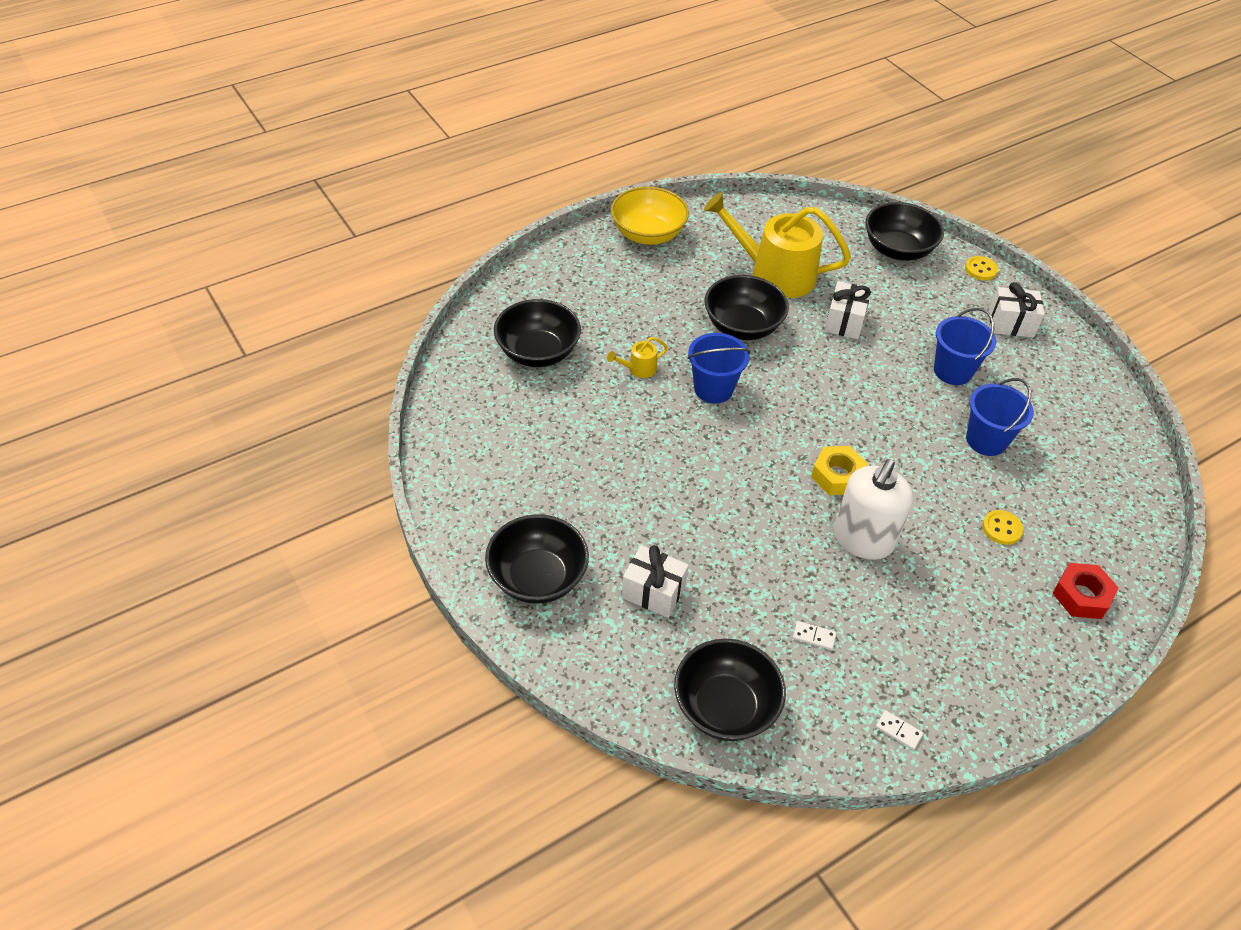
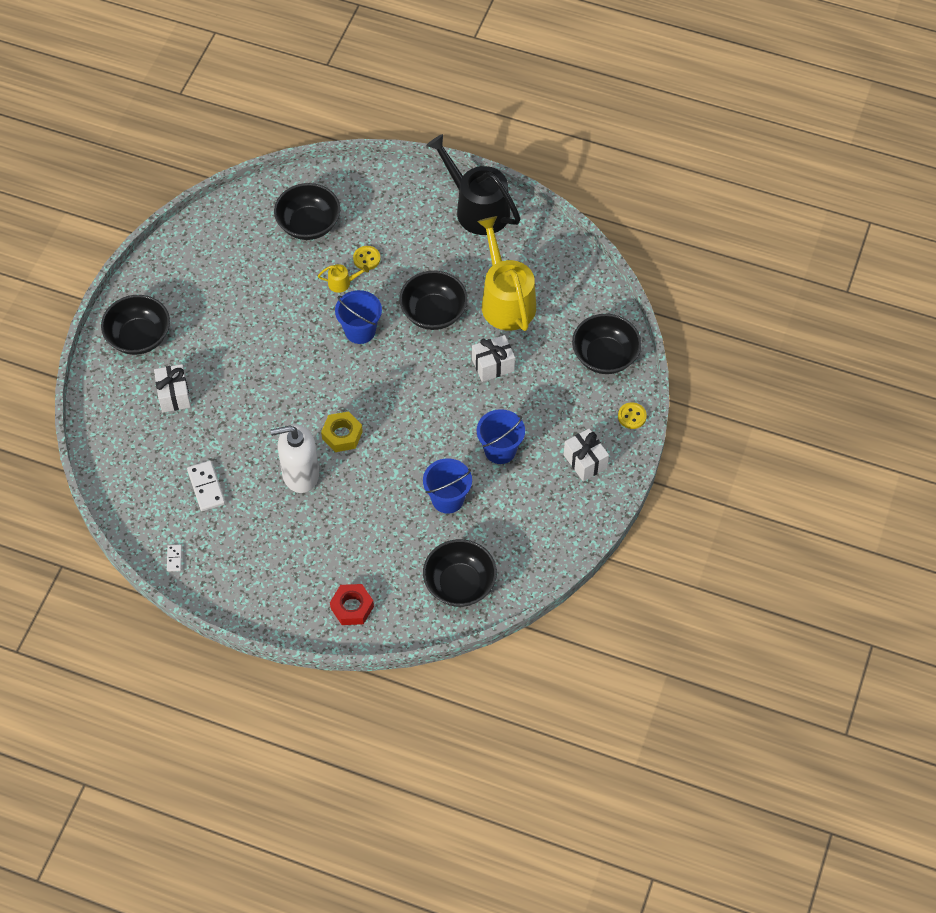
camera: 55 degrees right, 10 degrees up
yellow watering can [607,337,668,378] -> yellow watering can turned 150 degrees clockwise [318,264,369,293]
yellow bowl [611,187,689,245] -> black watering can [426,134,521,235]
black bowl [674,639,786,741] -> black bowl moved to [423,539,497,607]
white domino [793,621,837,650] -> white domino [187,460,225,511], size x1.84
yellow button [982,510,1024,545] -> yellow button moved to [353,246,380,270]

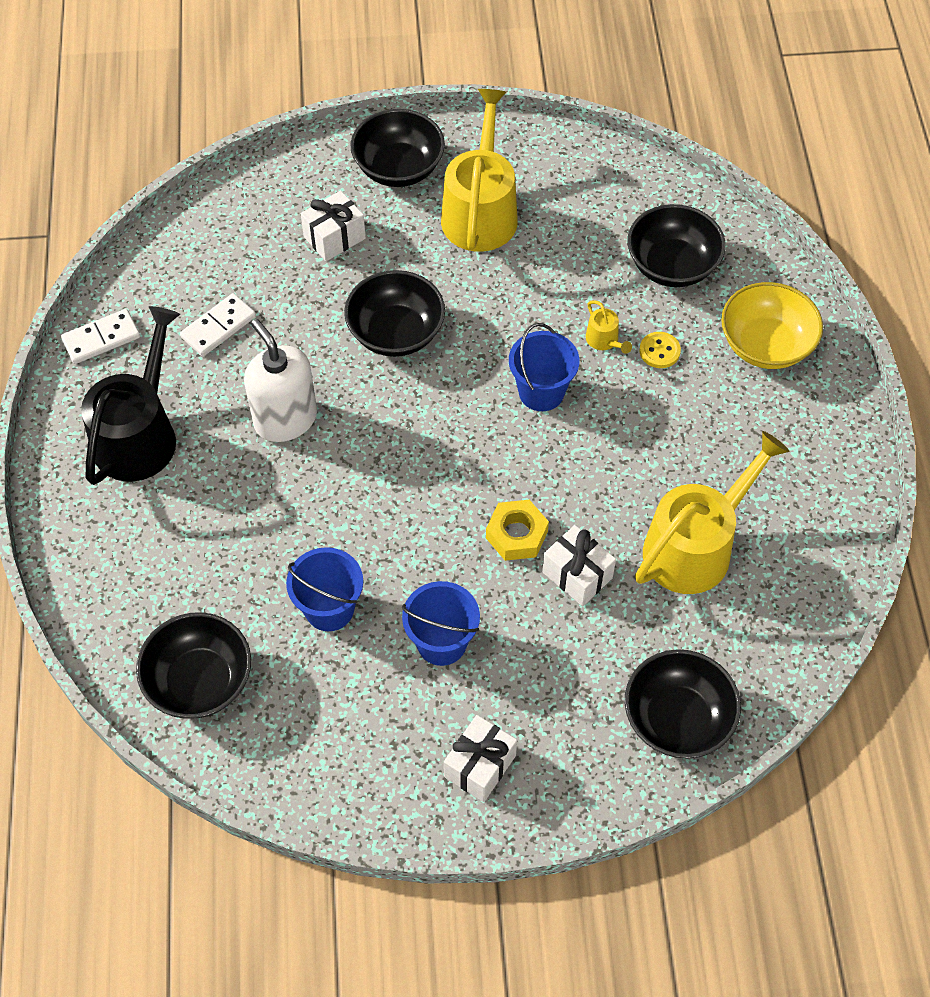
camera: 65 degrees right, 0 degrees up
white domino [167,545,182,572] -> white domino [61,309,140,364], size x1.84
yellow nut [321,411,363,452] -> yellow nut moved to [486,500,549,561]
red nut [330,584,374,625] -> none
black bowl [399,271,468,330] -> black bowl moved to [344,270,445,357]
black watering can [426,134,521,235] -> black watering can moved to [81,306,180,485]
yellow button [618,402,647,429] -> none
none -> yellow watering can [441,89,518,252]
none -> yellow bowl [721,282,823,369]

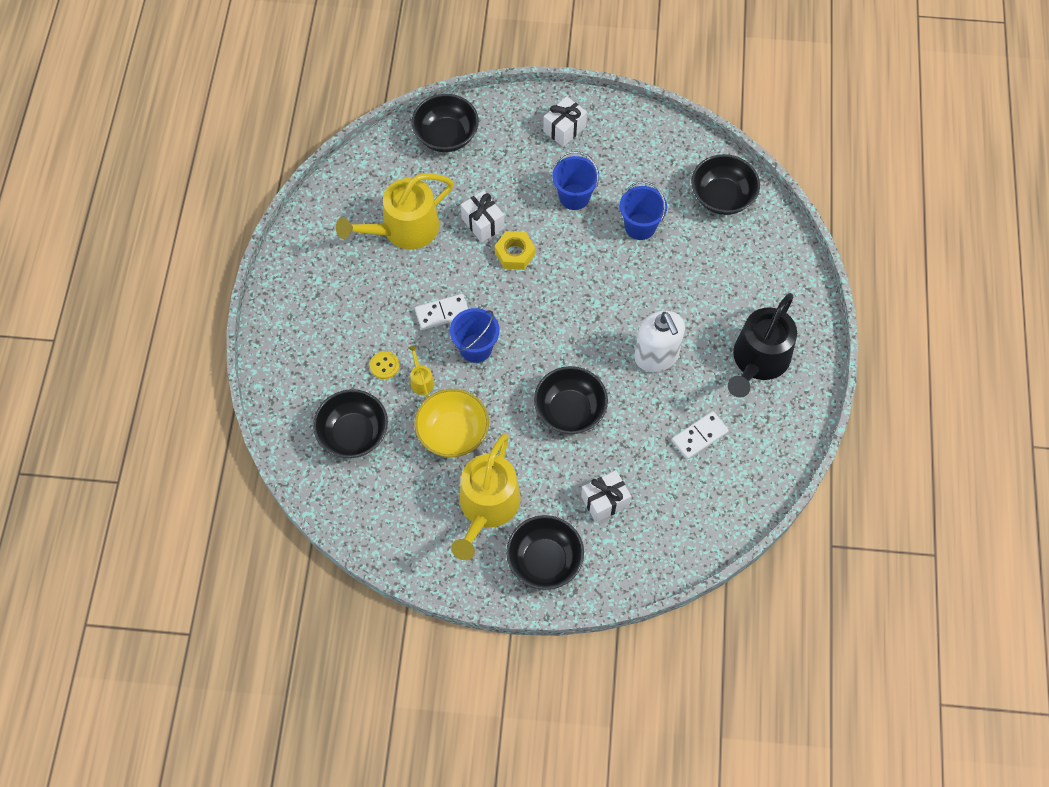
camera: 170 degrees left, 5 degrees up
white domino [61,309,140,364] -> white domino moved to [415,294,468,330]
yellow bowl [721,282,823,369] -> yellow bowl moved to [415,389,489,457]

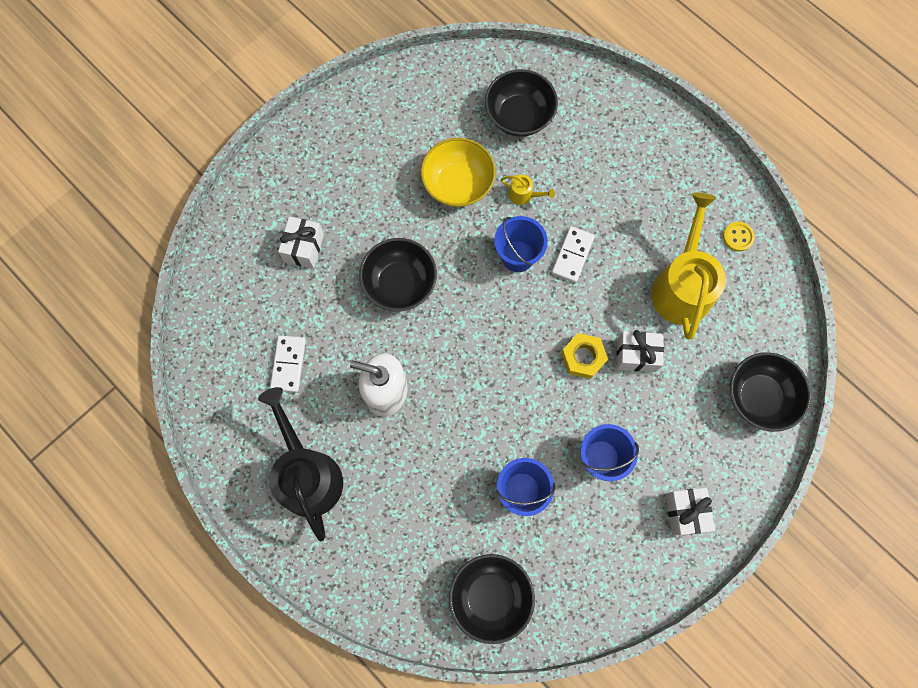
camera: 130 degrees right, 10 degrees up
yellow button [370,351,400,379] -> yellow button moved to [723,222,755,252]
yellow watering can [451,434,520,560] -> none
black bowl [506,515,584,590] -> none

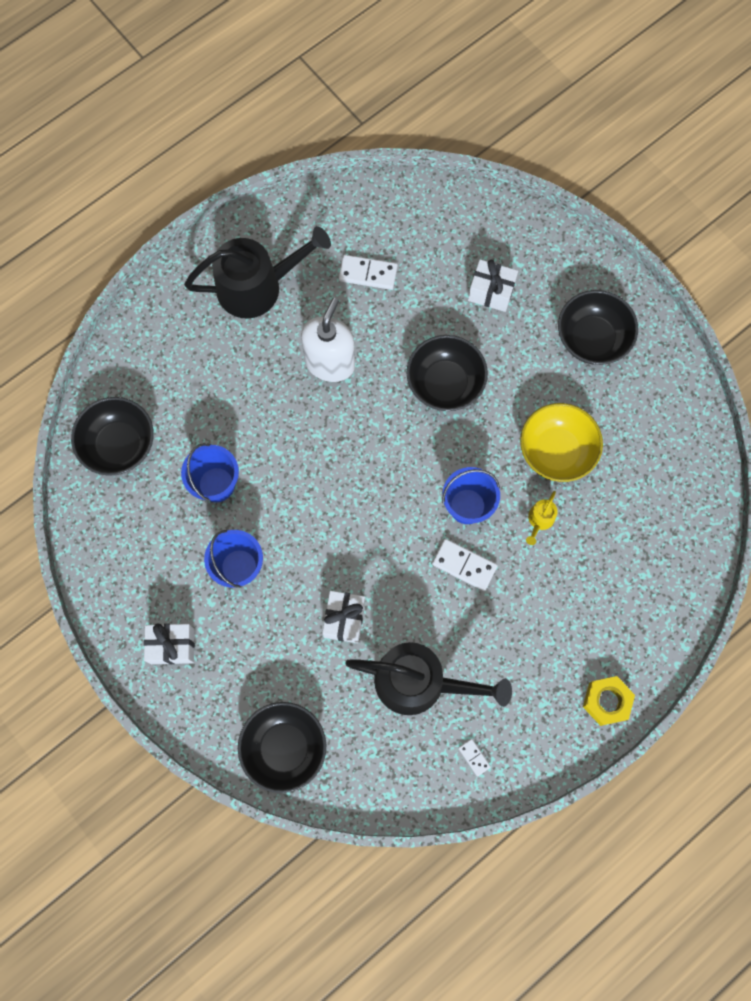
camera: 95 degrees right, 0 degrees up
black bowl [485,69,558,137] -> black bowl moved to [558,290,638,365]
yellow nut [561,333,608,379] -> yellow nut moved to [583,676,635,726]
yellow watering can [651,193,726,340] -> black watering can [345,642,512,715]
yellow button [723,222,755,252] -> white domino [458,739,491,776]

